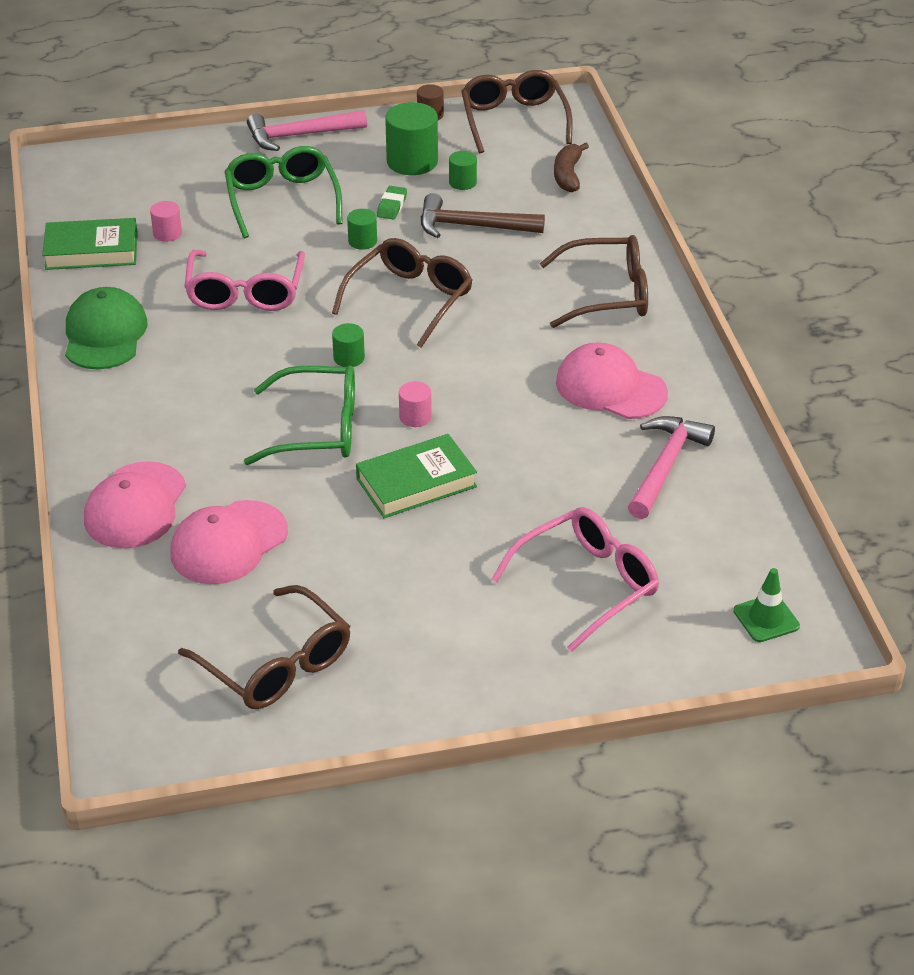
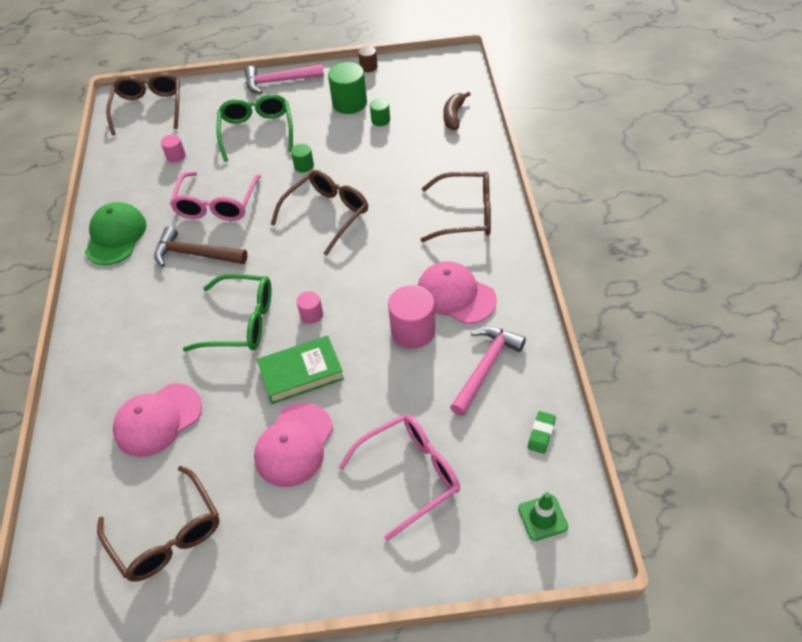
camera: 10 degrees right, 10 degrees up
green book [42,218,138,270] -> none
pink cap [84,461,186,548] -> pink cap moved to [254,403,333,487]
green cylinder [332,323,365,367] -> none
green eraser [377,186,407,220] -> green eraser moved to [528,411,556,454]
brown hammer [421,193,545,238] -> brown hammer moved to [154,226,248,267]
brown glasses [461,70,572,153] -> brown glasses moved to [106,73,180,135]
none -> pink cylinder [388,285,436,349]

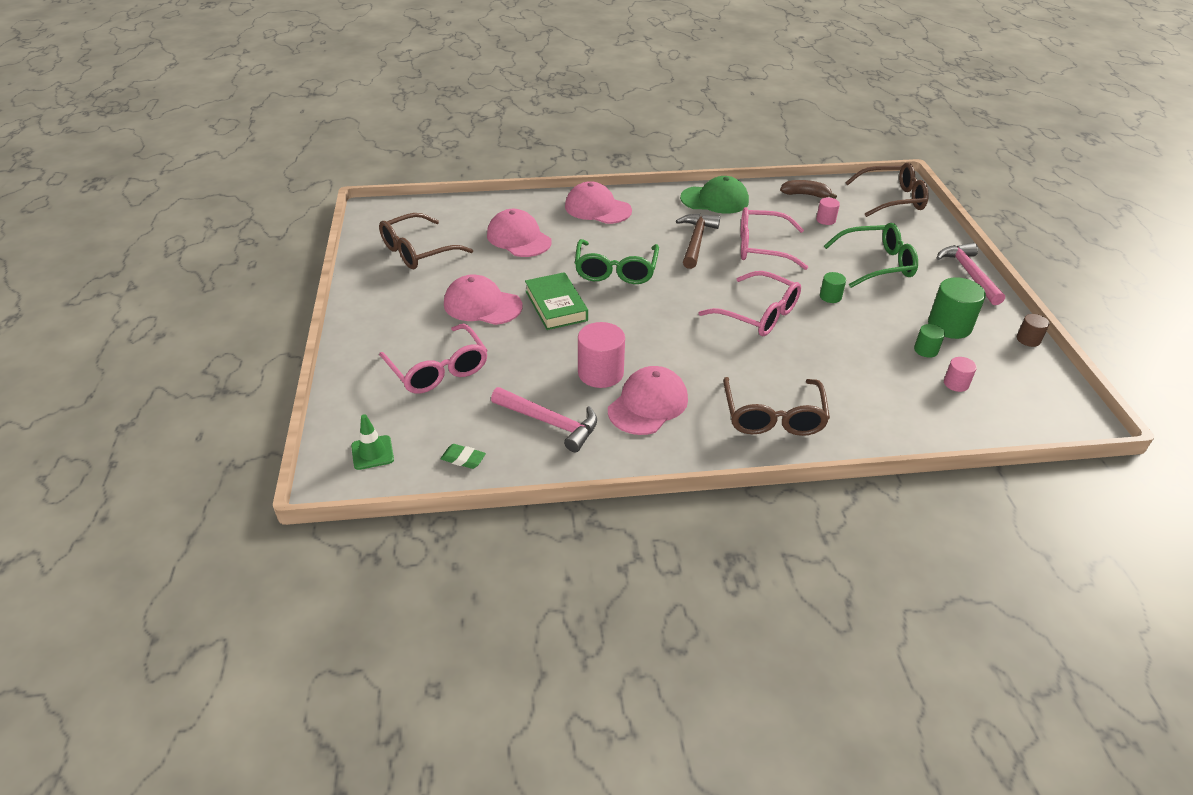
camera: 85 degrees right, 10 degrees down
brown glasses [271,170,368,256] -> pink glasses [698,271,801,336]
pink cylinder [297,291,323,324] -> pink cylinder moved to [944,357,977,392]
brown banana [443,91,471,130] -> brown banana moved to [780,180,837,199]
none -> pink cap [565,181,632,224]

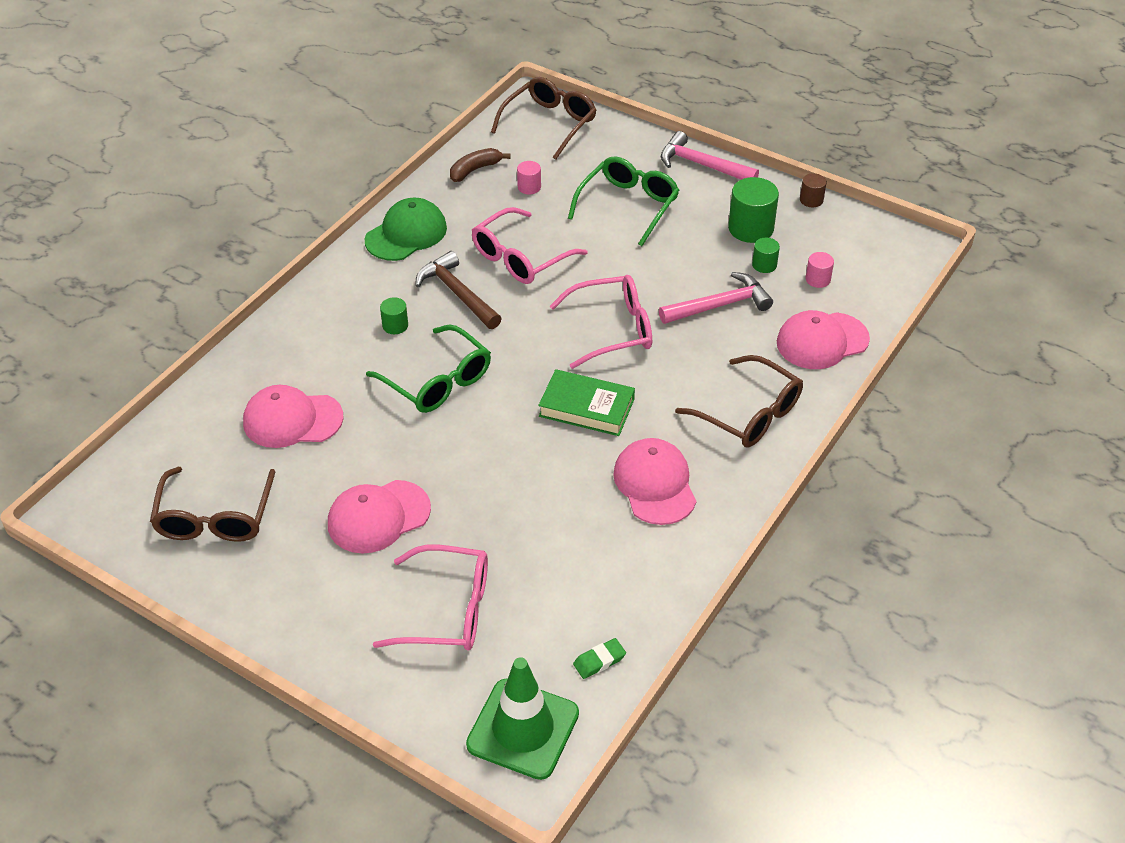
camera: 50 degrees left, 5 degrees up
green traffic cone [351,414,394,470] -> green traffic cone [466,657,579,780], size x1.93
pink hammer [491,387,597,452] -> pink hammer moved to [659,272,773,324]
green book [525,272,588,330] -> green book moved to [538,369,635,436]
pink cap [565,181,632,224] -> pink cap moved to [777,310,870,369]
pink cylinder [578,322,625,388] -> none
green cylinder [820,272,846,303] -> green cylinder moved to [380,297,408,334]

